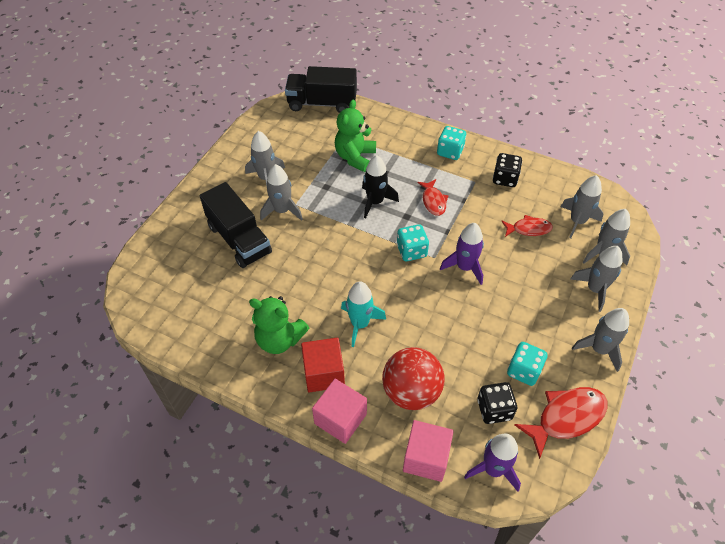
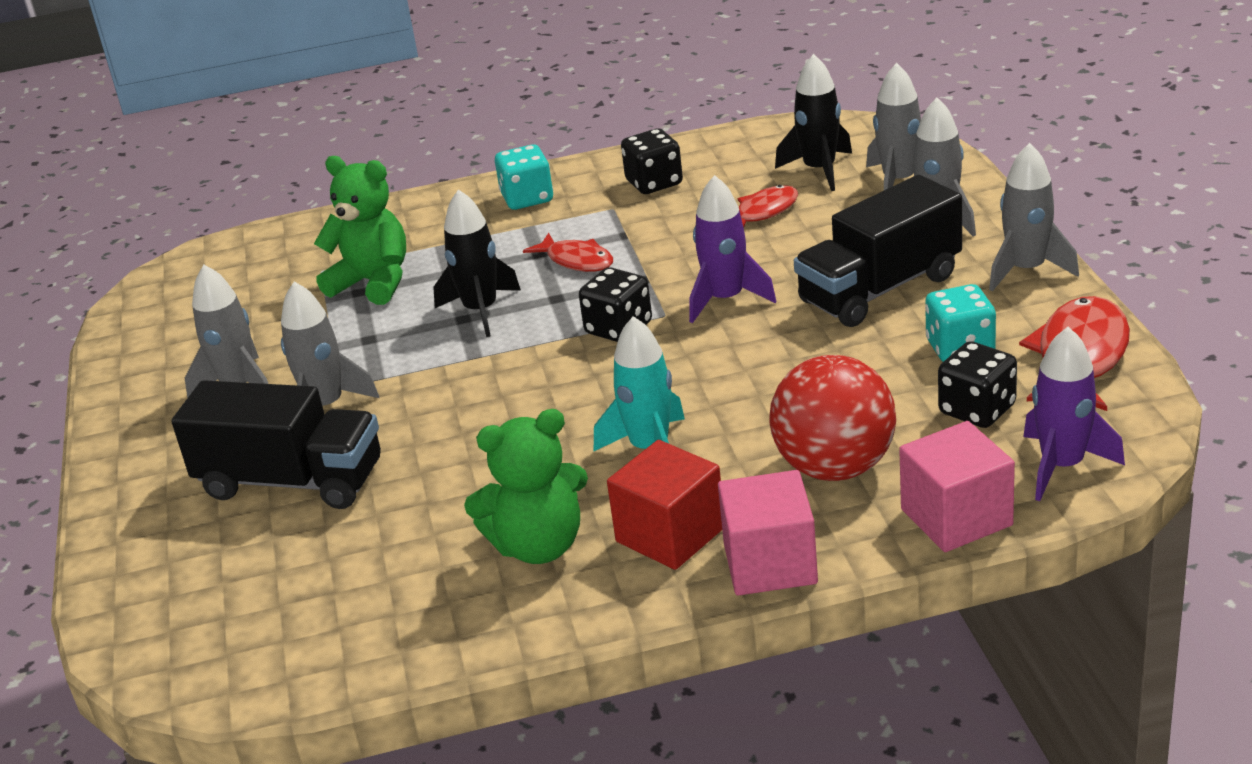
camera: 35 degrees left, 20 degrees down
black truck [285,66,357,113] -> black truck moved to [794,175,962,327]
green teddy bear [335,100,376,172] -> green teddy bear turned 135 degrees clockwise [314,156,406,305]
turquoise dice [397,224,429,261] -> black dice [579,267,652,342]
grey rocket [561,175,603,239] -> black rocket [775,54,852,191]

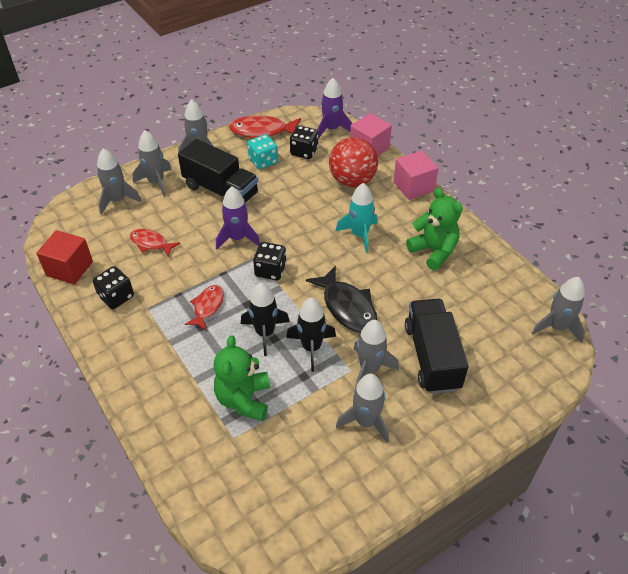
camera: 115 degrees left, 15 degrees up
turquoise dice [495,144,553,210] -> none
red cube [607,440,722,570] -> red cube moved to [36,230,93,285]
black rocket [775,54,852,191] -> black rocket moved to [286,298,336,372]
none -> black fish [306,265,377,333]
none -> grey rocket [532,277,585,344]

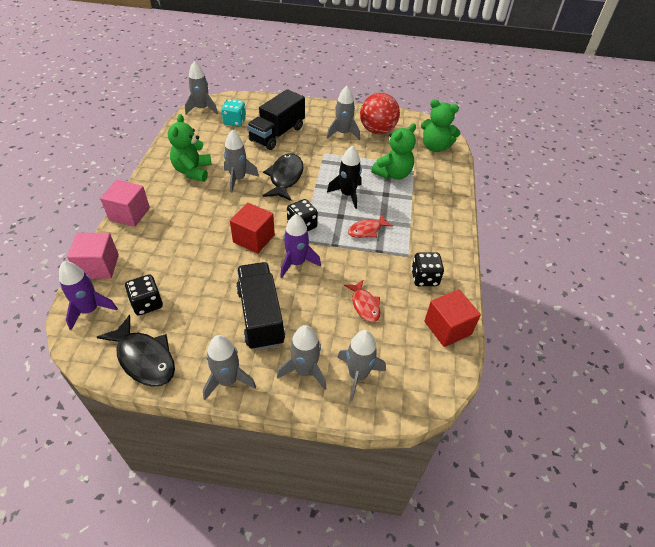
camera: 140 degrees left, 0 degrees up
red fish [229,115,301,139] -> black fish [97,315,175,387]
turquoise dice [247,134,278,169] -> turquoise dice moved to [221,99,246,127]
black rocket [286,298,336,372] -> none
red ball [329,137,378,187] -> red ball moved to [360,93,400,134]
turquoise rocket [336,183,377,253] -> none
grey rocket [353,320,399,388] -> grey rocket moved to [224,130,259,193]
none -> red cube [230,203,275,253]
none -> green teddy bear [421,99,460,152]

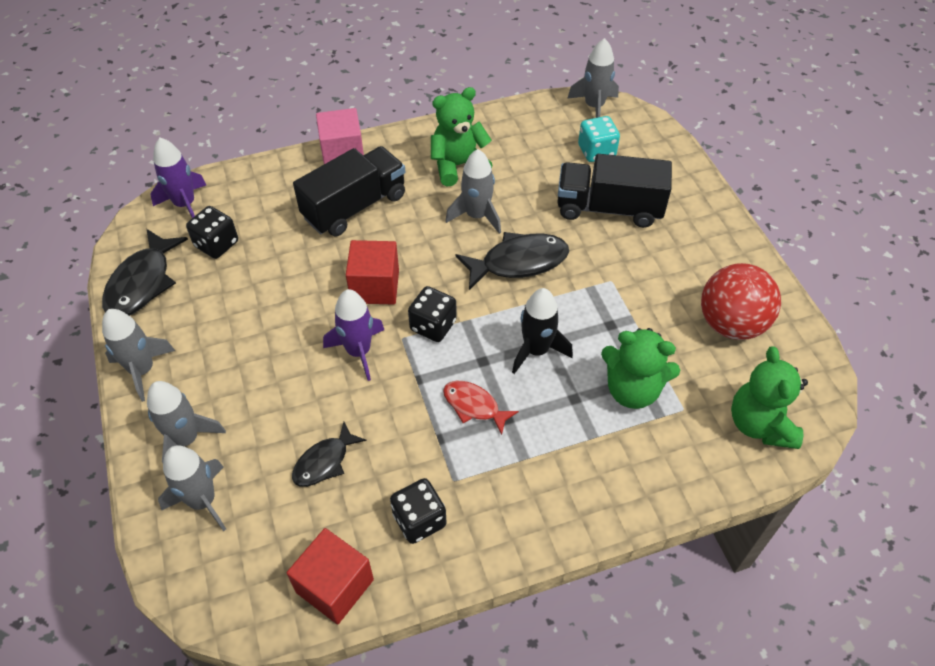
camera: 65 degrees right, 5 degrees up
pink cube [67,233,119,279] -> none
black truck [236,262,285,350] -> black truck moved to [293,146,405,236]
grey rocket [327,86,360,140] -> none
red fish [344,280,380,322] -> black fish [292,422,366,487]

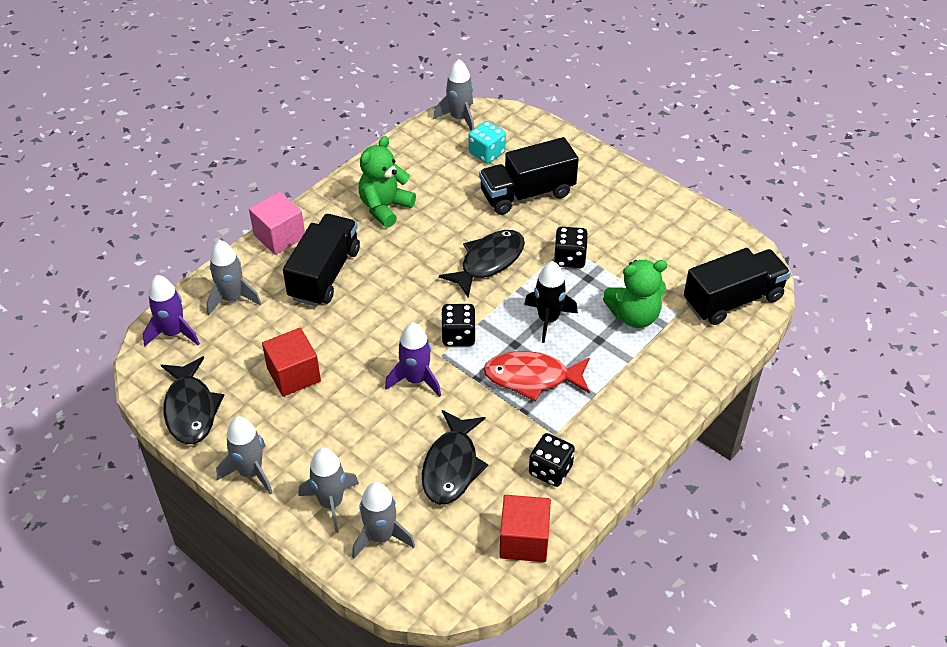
camera: 30 degrees left, 5 degrees down
black dice [186,206,238,259] -> black dice moved to [554,227,588,268]
black fish [292,422,366,487] -> black fish [422,410,488,505], size x1.62
red cube [346,240,399,305] -> red cube moved to [262,328,321,397]
red fish [443,381,519,435] -> red fish [483,351,590,401], size x1.62
grey rocket [445,149,501,234] -> grey rocket moved to [206,240,261,315]
red ball [701,263,781,340] -> none
green teddy bear [731,346,808,449] -> black truck [684,248,791,325]

